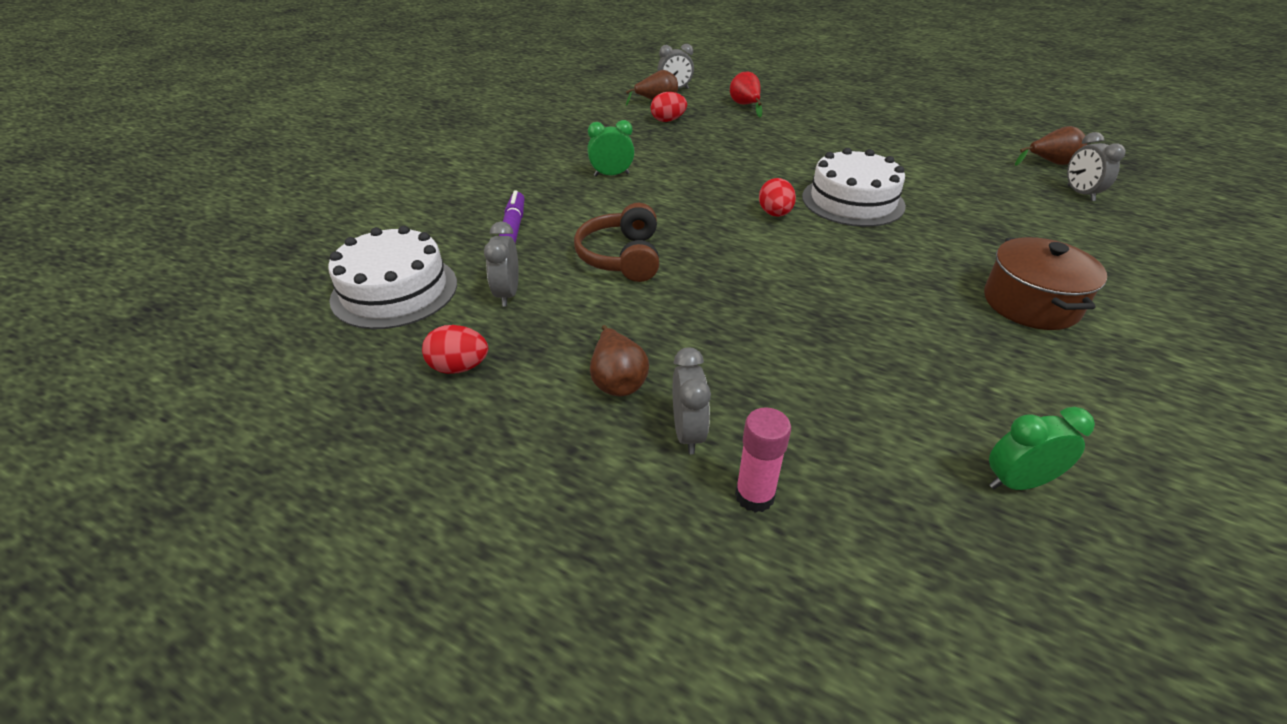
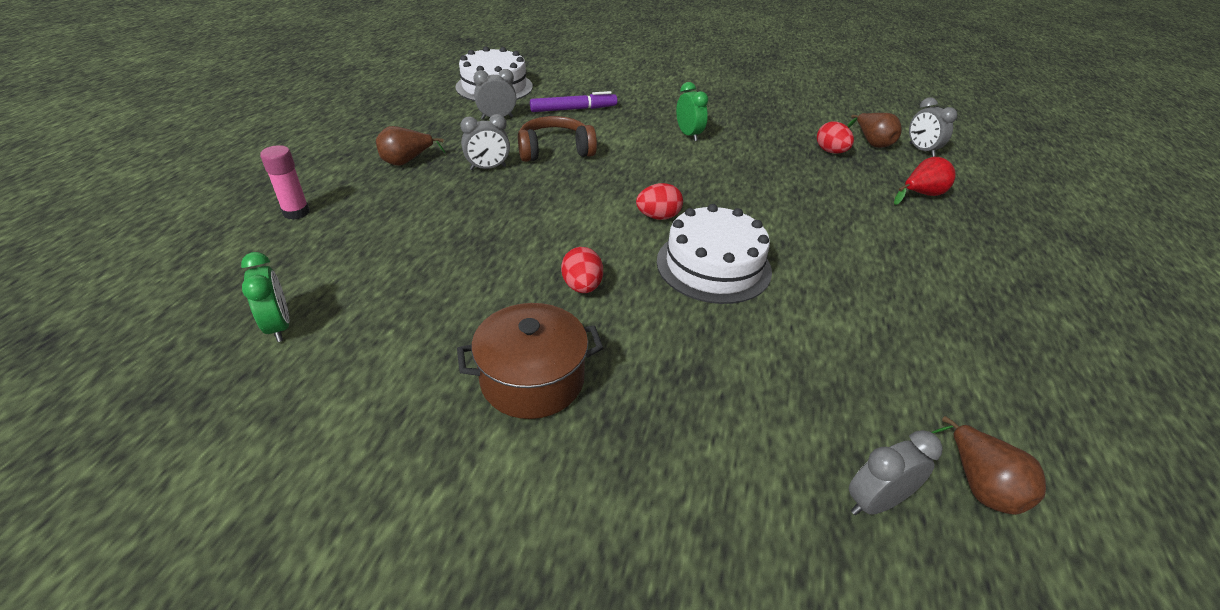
camera: 75 degrees right, 0 degrees up
red egg [422,325,488,374] -> red egg moved to [561,247,603,293]
grey clock [673,347,711,454] -> grey clock moved to [460,114,510,170]

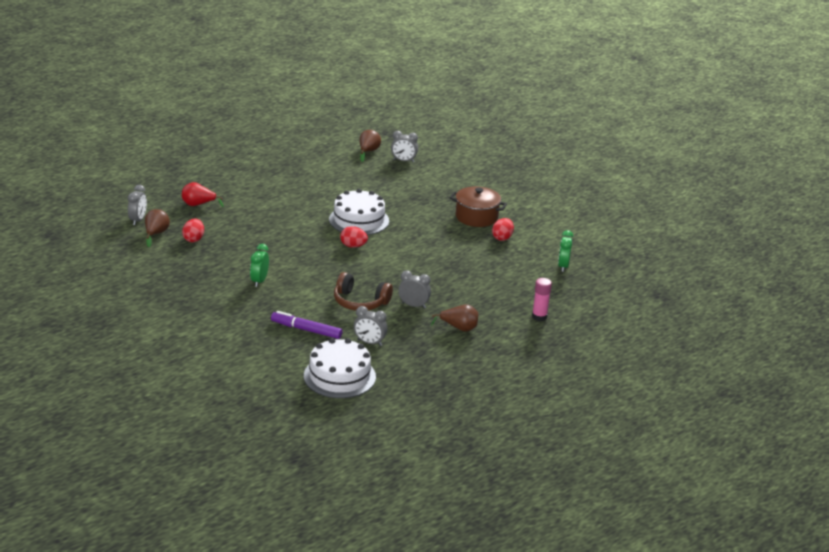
camera: 145 degrees left, 10 degrees down
red egg [561,247,603,293] -> red egg moved to [492,218,514,241]

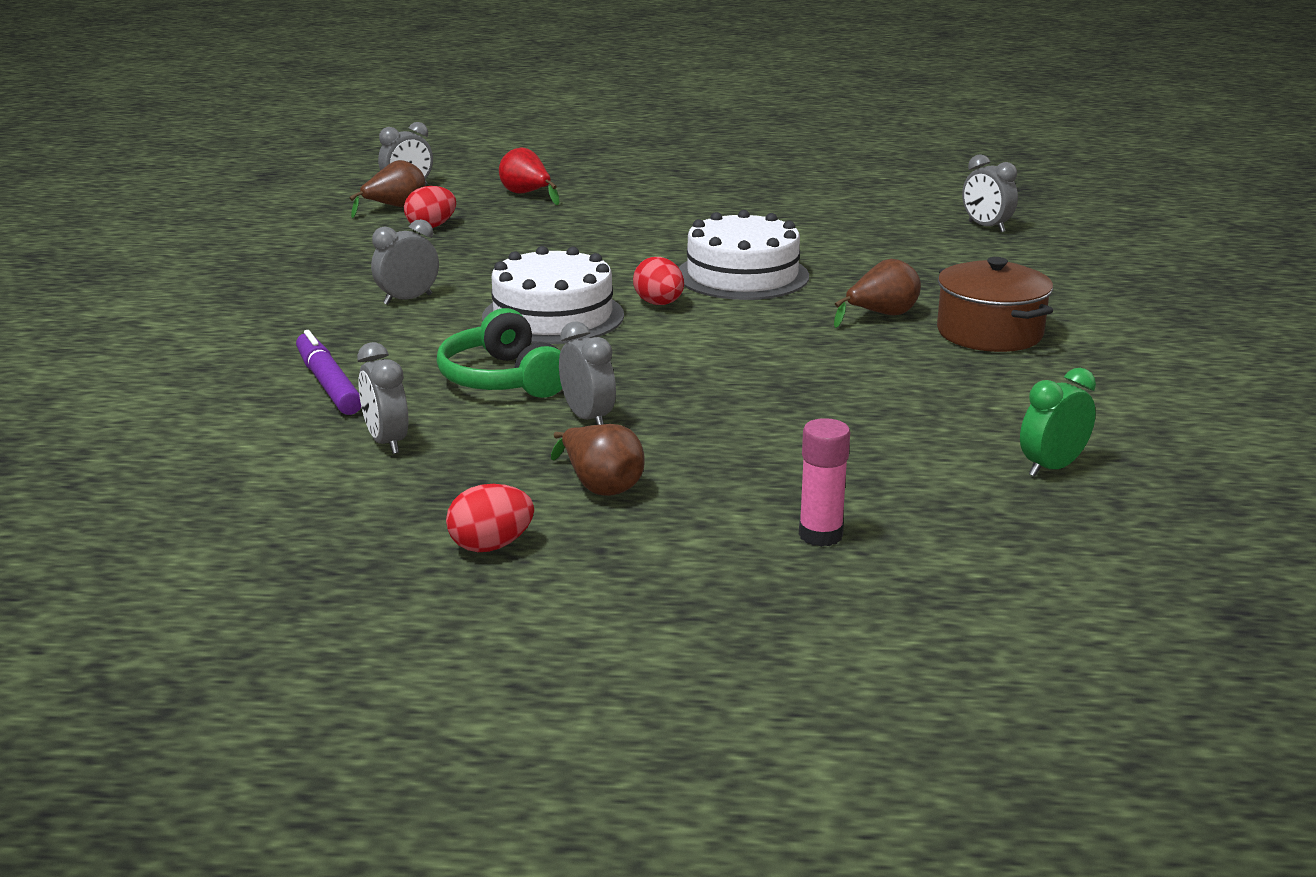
camera: 45 degrees right, 5 degrees down
green clock [250,244,269,287] -> grey clock [371,219,439,305]
white cake [304,338,376,398] -> white cake moved to [482,246,624,344]
brown headphones [334,272,393,311] -> green headphones [437,308,562,398]
brown pear [359,130,381,162] -> brown pear moved to [834,259,921,328]
red egg [492,218,514,241] -> red egg moved to [446,484,534,552]

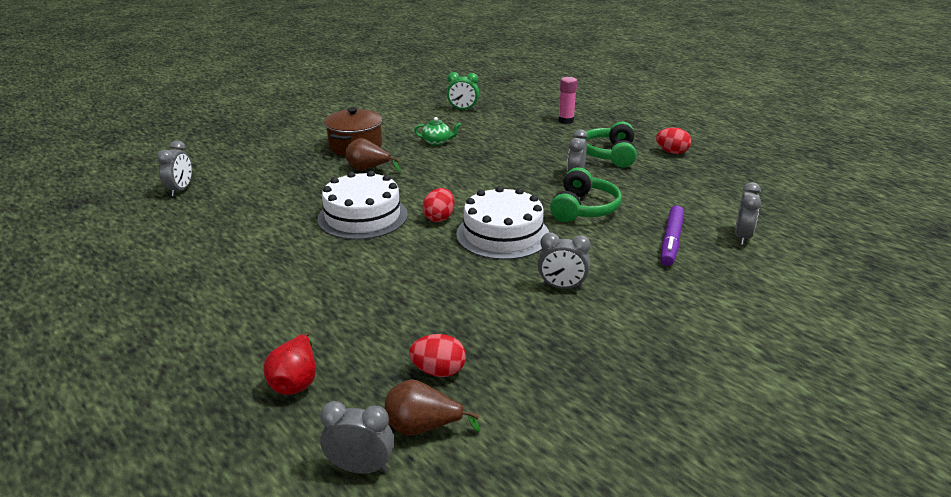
camera: 135 degrees left, 5 degrees up
grey clock [357,342,408,454] -> grey clock moved to [735,182,761,245]
brown pear [551,424,645,496] -> green headphones [581,122,637,168]
none -> green teapot [414,117,461,145]

